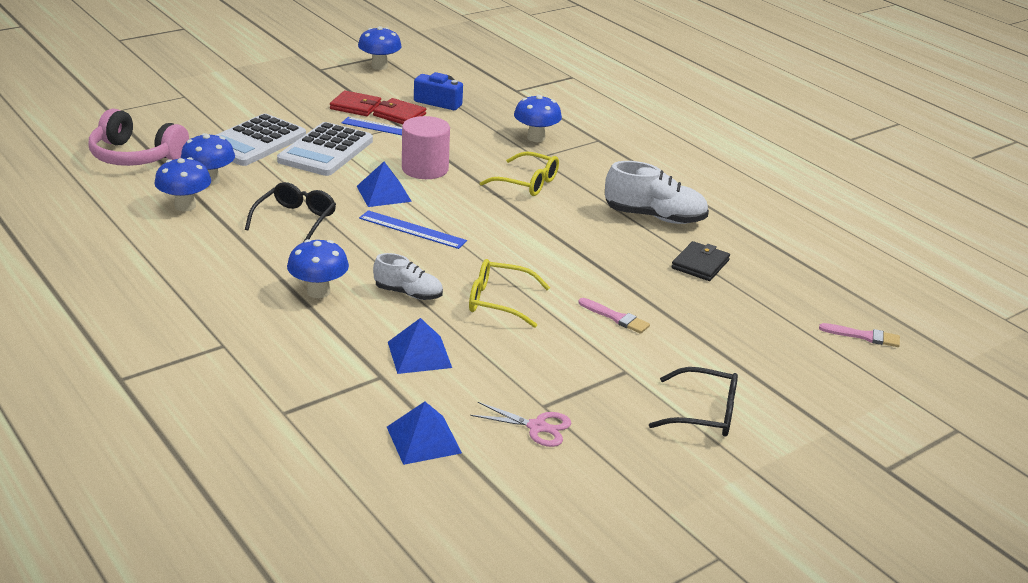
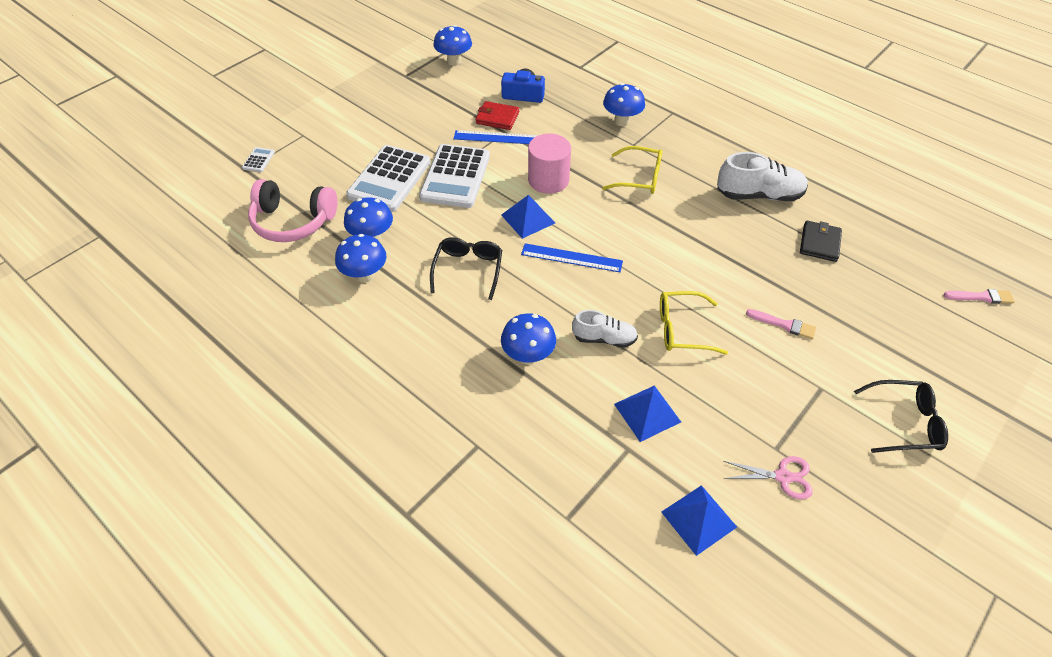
camera: 10 degrees left, 20 degrees up
red wallet [330,91,381,116] -> none
none -> white calculator [242,147,275,172]

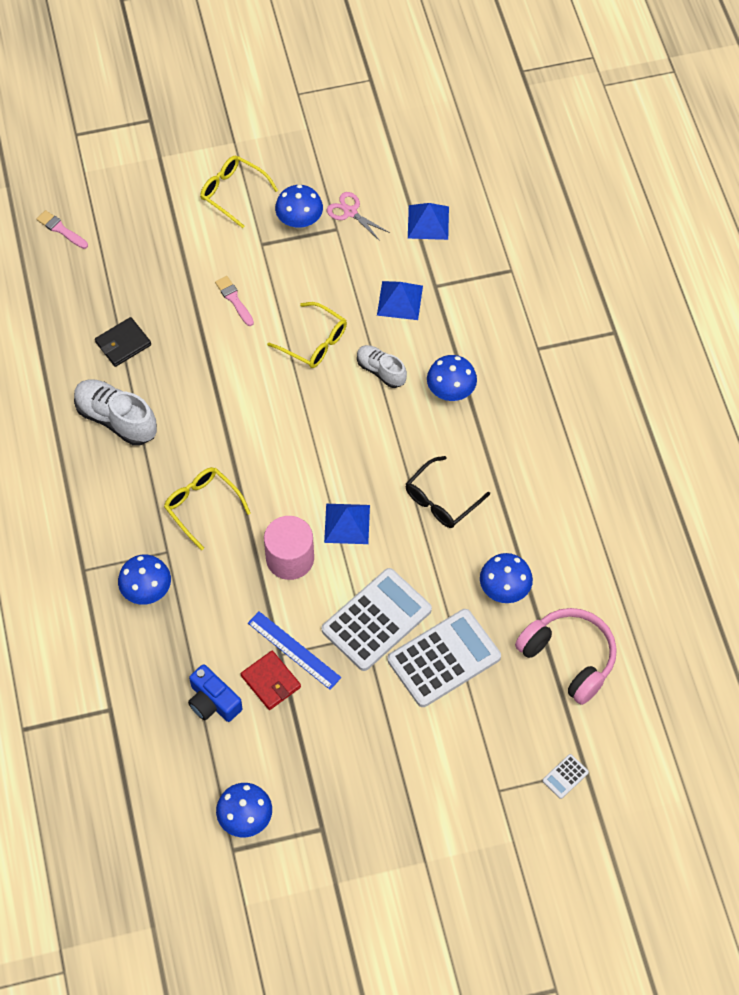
camera: 145 degrees left, 10 degrees up
blue mushroom [335,234,386,283] -> blue mushroom moved to [275,185,323,229]
blue ruler [521,243,623,272] -> none
black glasses [854,380,948,453] -> yellow glasses [200,156,278,228]

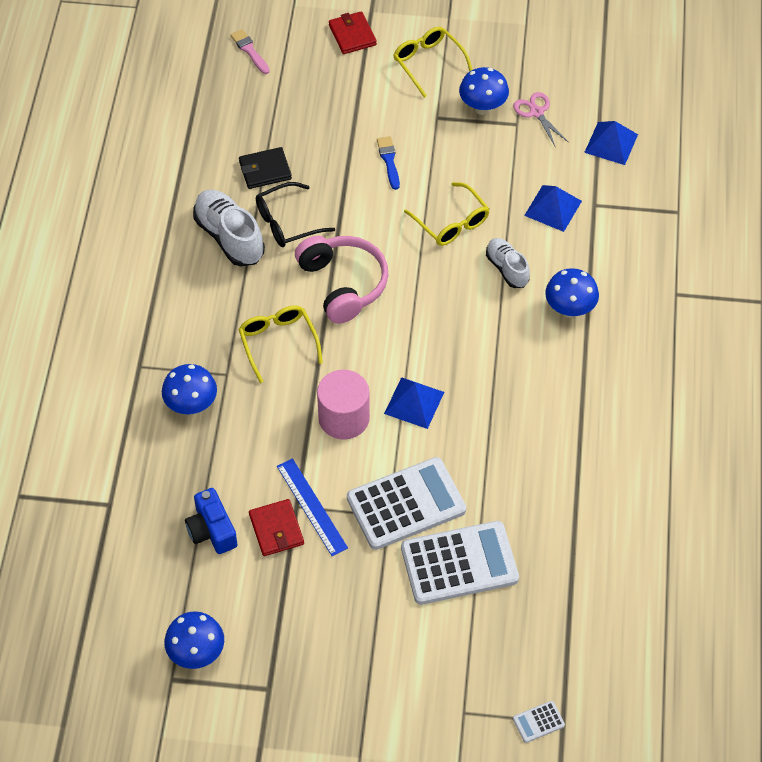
camera: 20 degrees right, 5 degrees down
pink brush [215,276,254,326] -> blue brush [377,136,400,190]
black glasses [406,456,490,528] -> black glasses moved to [256,182,335,247]
blue mushroom [480,553,533,603] -> none
pink headphones [515,608,617,705] -> pink headphones moved to [295,236,388,324]
none -> red wallet [329,11,377,54]

